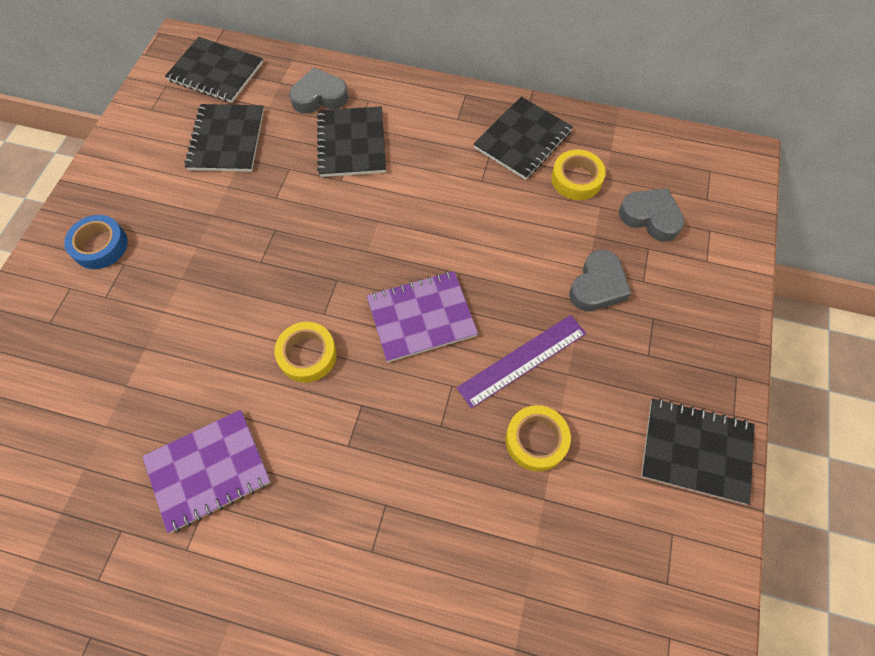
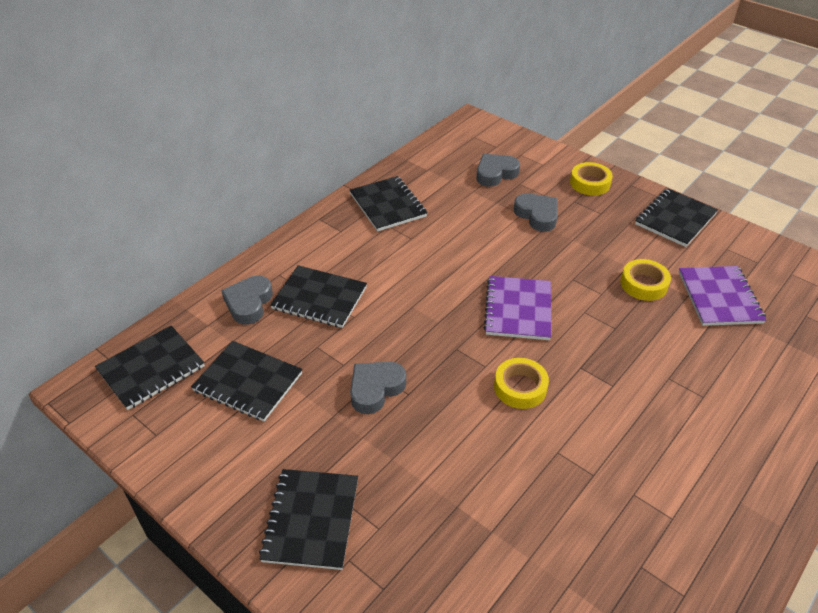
camera: 65 degrees left, 20 degrees down
blue tape [64,215,128,269] -> black notebook [259,469,358,570]
purple notebook [142,410,271,533] -> purple notebook moved to [679,266,766,326]
purple ruler [457,315,586,409] -> none
yellow tape [551,150,606,200] -> yellow tape moved to [570,162,613,196]
none -> grey heart [350,362,406,414]

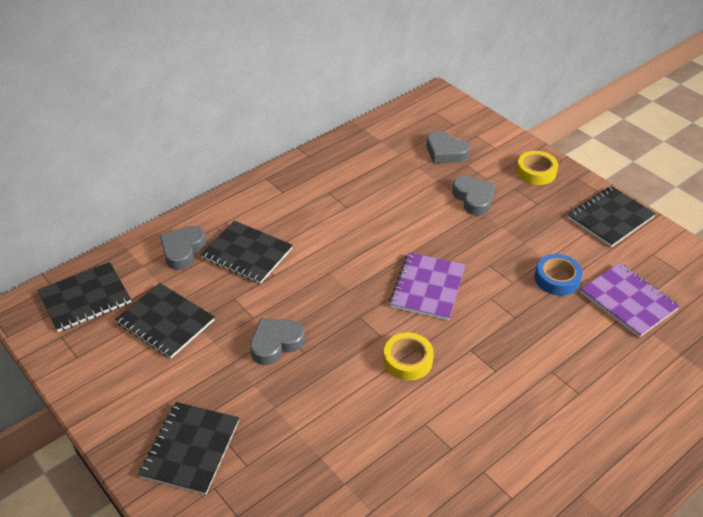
camera: 10 degrees right, 0 degrees up
black notebook [350,176,427,231] -> none
grey heart [476,154,520,187] -> grey heart turned 120 degrees counterclockwise [427,131,470,163]
yellow tape [621,259,671,301] -> blue tape [535,254,583,296]
purple notebook [679,266,766,326] -> purple notebook turned 45 degrees counterclockwise [580,263,680,338]

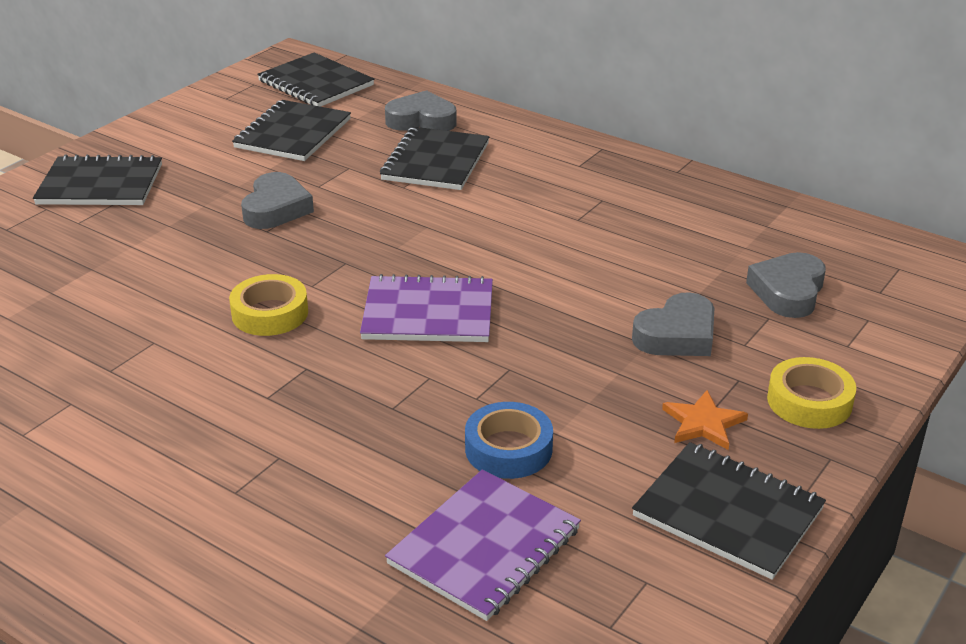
camera: 75 degrees right, 10 degrees down
grey heart [250,318,305,365] -> grey heart turned 60 degrees clockwise [241,172,314,229]
none -> orange star [662,390,748,450]

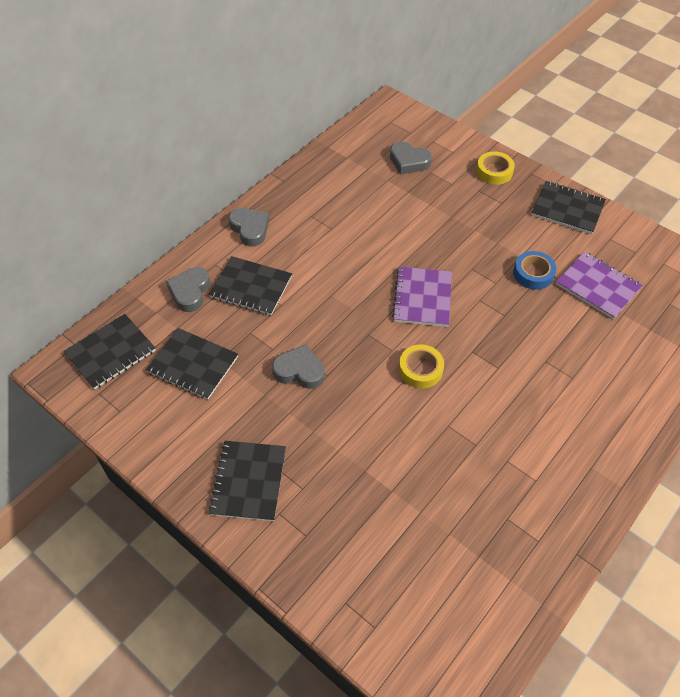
camera: 85 degrees left, 20 degrees up
grey heart [632,292,714,356] -> grey heart moved to [228,208,269,247]
black notebook [632,442,826,580] -> black notebook turned 75 degrees clockwise [531,181,606,234]
orange star [662,390,748,450] -> none

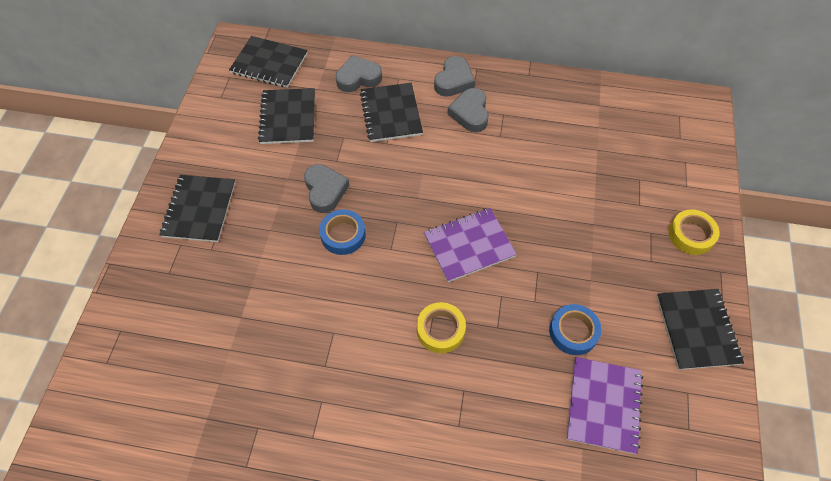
camera: 60 degrees right, 5 degrees up
black notebook [209,441,286,521] -> black notebook turned 60 degrees counterclockwise [159,175,236,242]
grey heart [390,141,432,174] -> grey heart moved to [448,88,489,132]
yellow tape [399,344,444,389] -> yellow tape moved to [417,302,466,353]
none -> blue tape [319,209,366,255]

